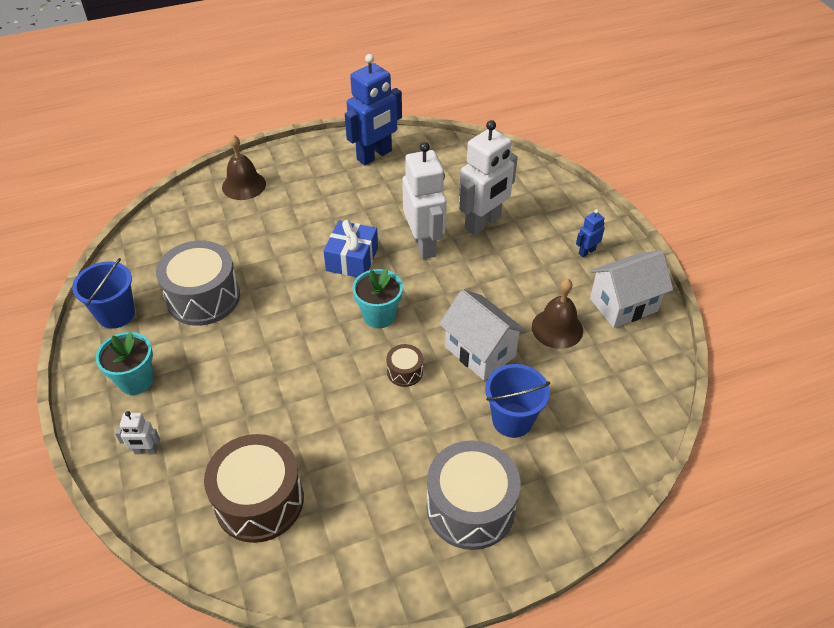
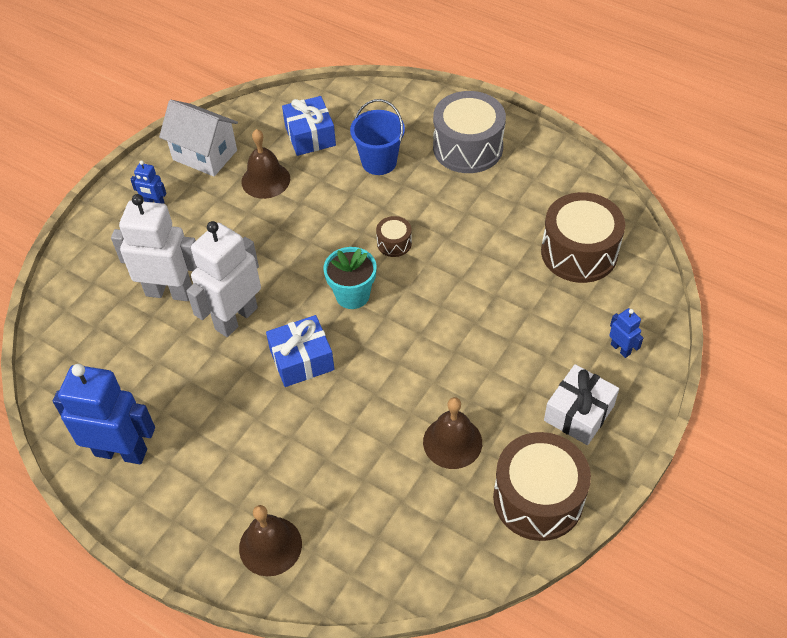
camera: 125 degrees left, 5 degrees up
blue bucket [72,258,135,329] -> brown drum [493,432,591,541]
turquoise flower pot [96,332,154,395] -> white gift [544,364,619,445]
white robot [115,411,160,454] -> blue robot [609,308,643,358]
grey drum [156,241,240,326] -> brown bell [423,397,482,469]
white house [439,289,527,380] -> none
none -> blue gift [282,96,336,156]

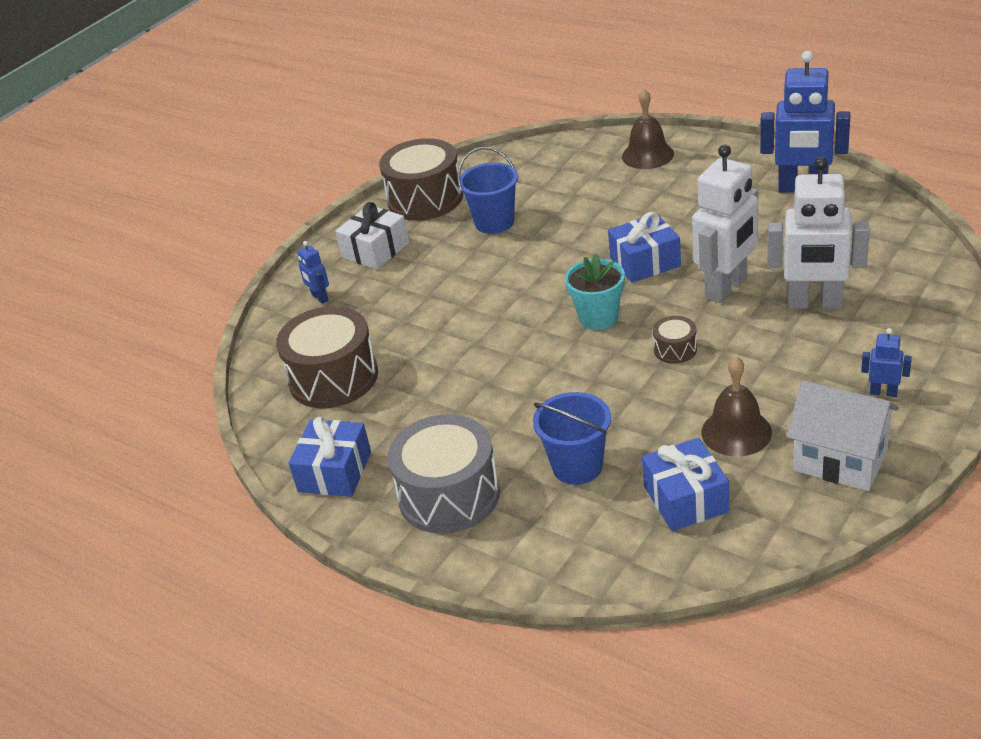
camera: 175 degrees left, 15 degrees down
brown drum [376,216,412,257] -> brown drum moved to [653,316,697,364]
brown bell [423,397,482,469] -> blue bucket [458,147,518,234]
none -> blue gift [289,416,371,497]

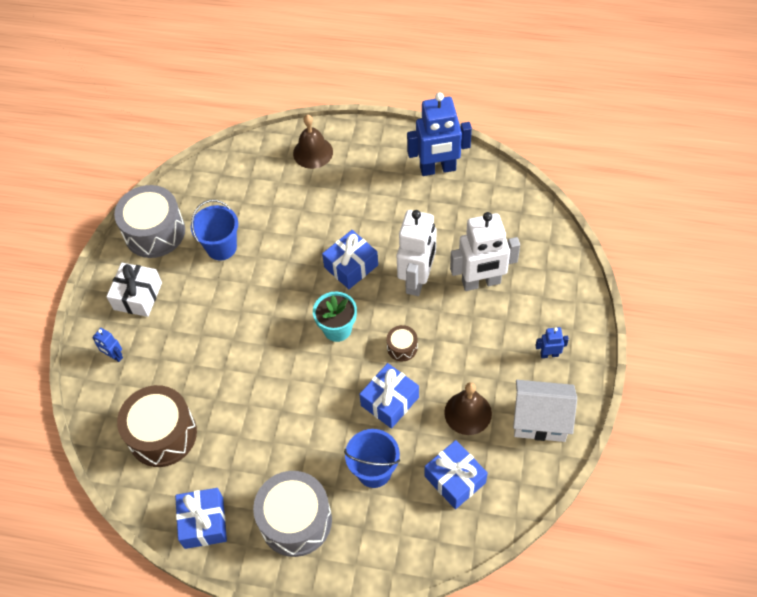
camera: 25 degrees left, 20 degrees up
brown drum [379,138,463,221] -> grey drum [114,185,185,258]
none -> blue gift [359,363,419,429]

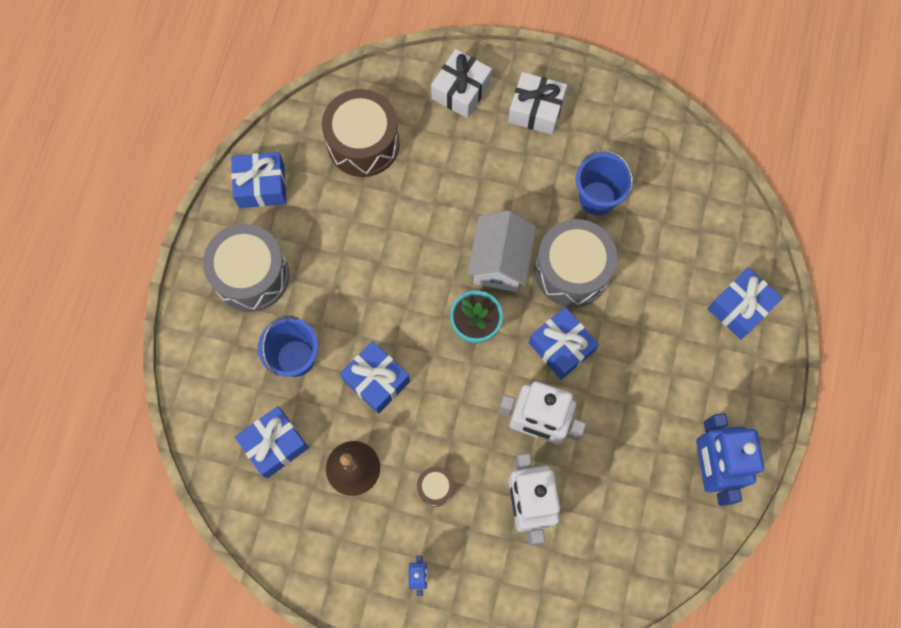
camera: 90 degrees right, 15 degrees up
blue robot [92,328,123,362] -> white gift [431,49,492,118]
grey drum [114,185,185,258] -> grey drum moved to [535,219,617,307]
brown bell [293,115,333,169] -> blue gift [708,267,782,339]
brown drum [387,325,418,361] -> brown drum moved to [417,467,454,507]
white house [513,380,577,442] -> white house moved to [467,210,536,292]

